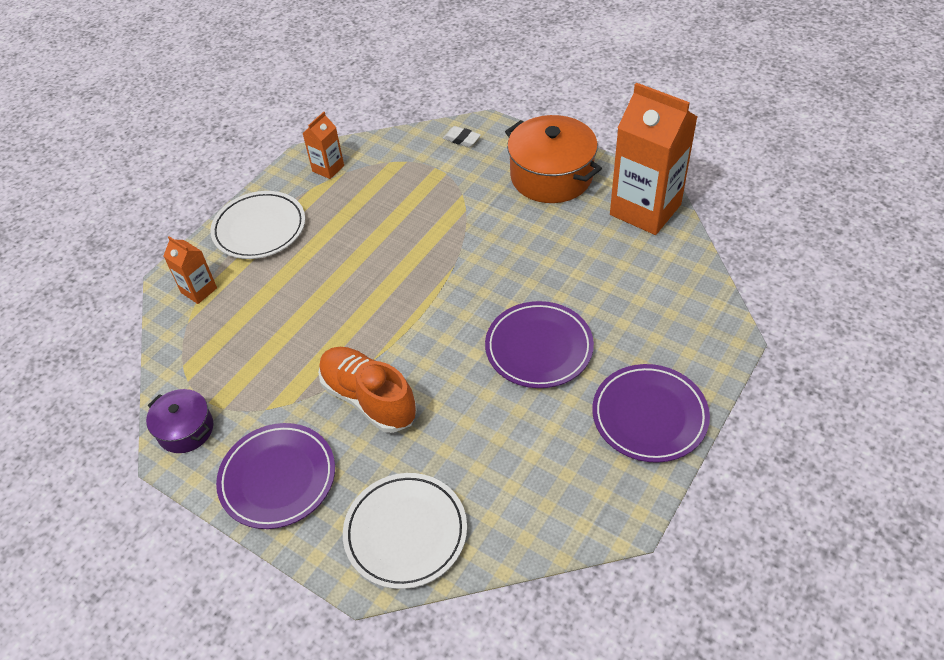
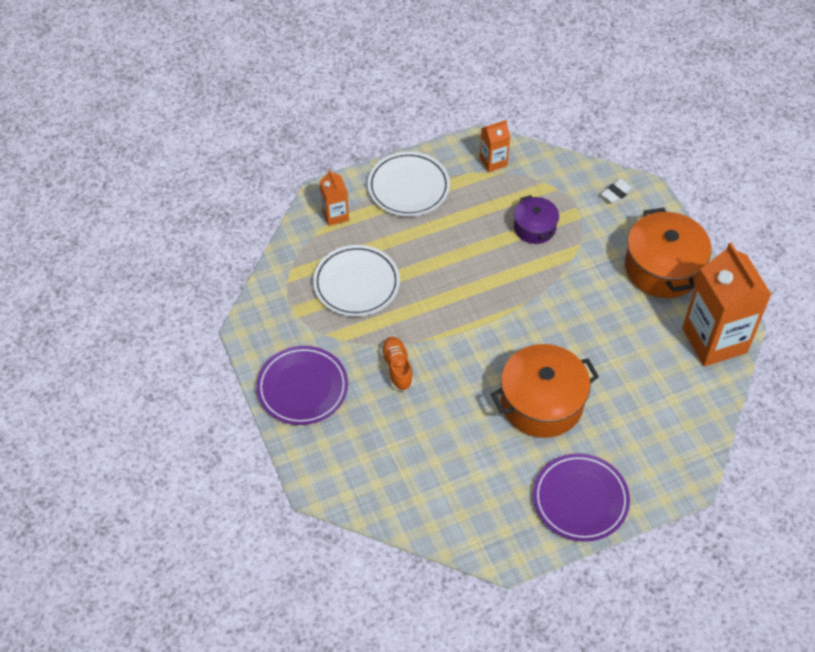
camera: 30 degrees right, 5 degrees up
purple pot [146,389,213,453] -> purple pot moved to [514,195,559,244]
orange shoe [318,347,417,433] -> orange shoe [380,337,414,391], size x0.62
white plate [343,473,467,589] -> white plate moved to [313,245,400,317]
white eraser [443,126,481,147] -> white eraser turned 75 degrees clockwise [601,179,634,204]
purple plate [485,301,594,388] -> orange pot [491,344,599,438]

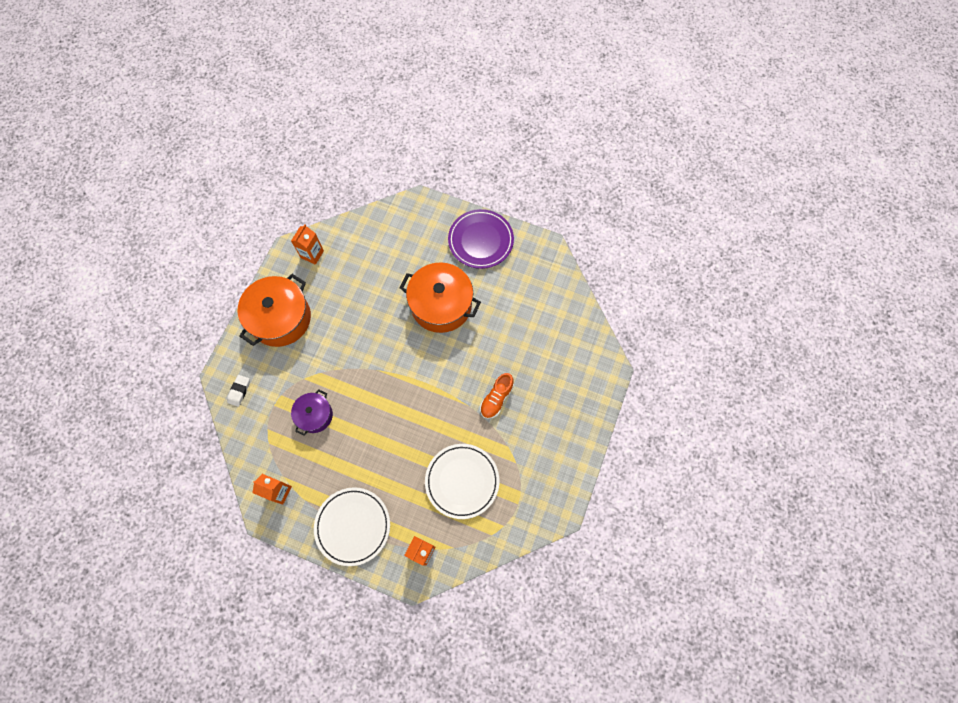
camera: 135 degrees left, 15 degrees up
purple plate [256,346,348,425] -> none
white eraser [601,179,634,204] -> white eraser turned 75 degrees counterclockwise [227,375,250,407]
orange carton [682,243,772,367] -> orange carton [291,224,324,265], size x0.47

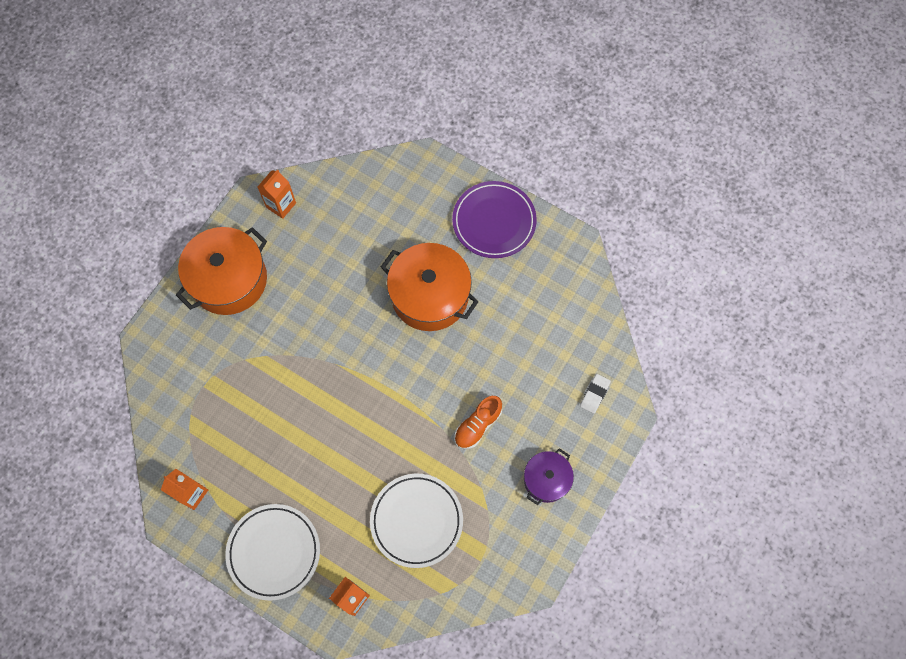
camera: 10 degrees right, 0 degrees up
white eraser [227,375,250,407] -> white eraser moved to [580,374,611,414]
purple pot [291,389,333,436] -> purple pot moved to [524,448,574,505]

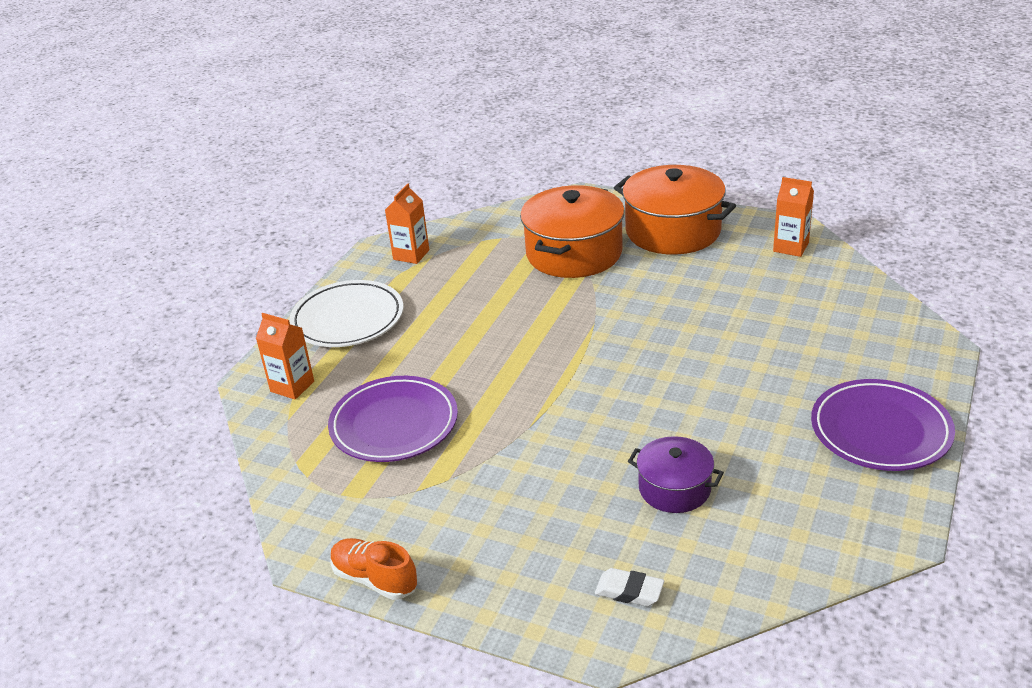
camera: 85 degrees right, 35 degrees down
white plate [370,474,463,568] -> purple plate [328,376,458,462]
orange pot [381,243,479,331] -> orange pot moved to [520,185,625,278]
orange shoe [454,396,502,449] -> orange shoe moved to [330,538,418,600]
purple pot [524,448,574,505] -> purple pot moved to [628,436,724,513]

